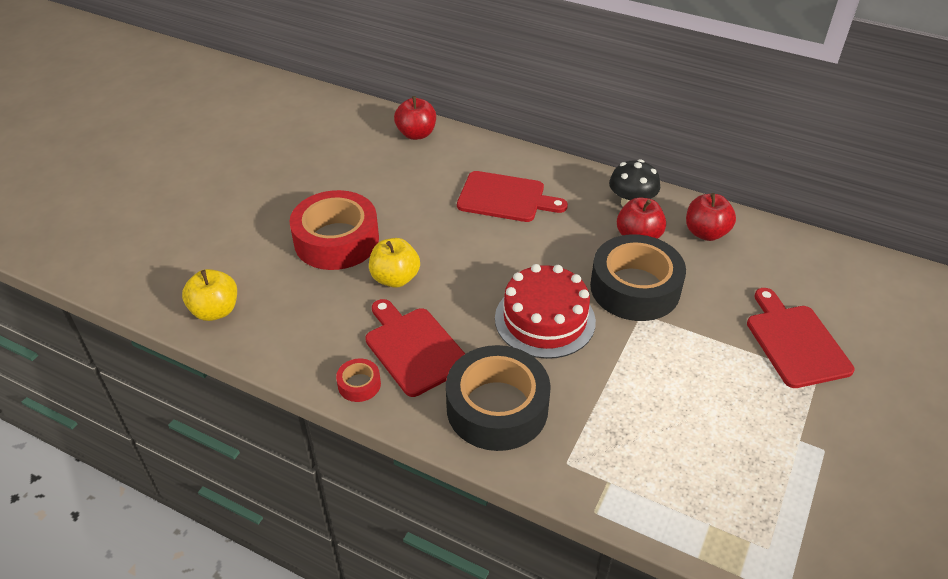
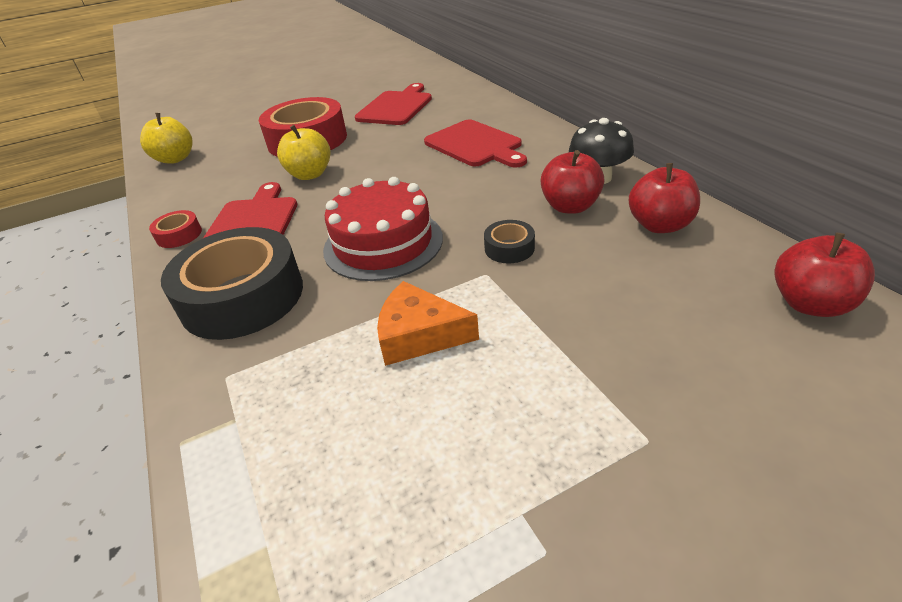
camera: 40 degrees right, 5 degrees down
red apple [394,96,436,140] -> red apple moved to [774,233,875,317]
black tape [590,234,686,321] -> black tape [484,220,535,263], size x0.43
red cutting board [747,288,854,388] -> red cutting board moved to [355,83,432,125]
none -> orange cheese [377,281,479,366]

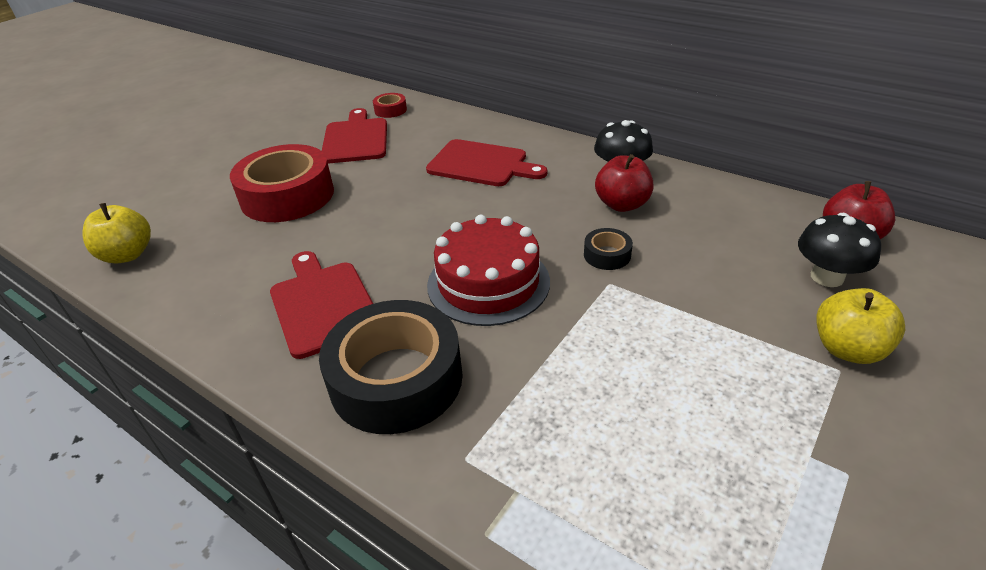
camera: 30 degrees left, 0 degrees up
red tape [149,210,202,248] -> red tape moved to [373,93,407,118]
yellow apple [277,125,330,180] -> yellow apple moved to [816,288,905,364]
orange cheese [377,281,479,366] -> none
red apple [629,163,700,233] -> none
none -> black mushroom [798,213,881,287]

